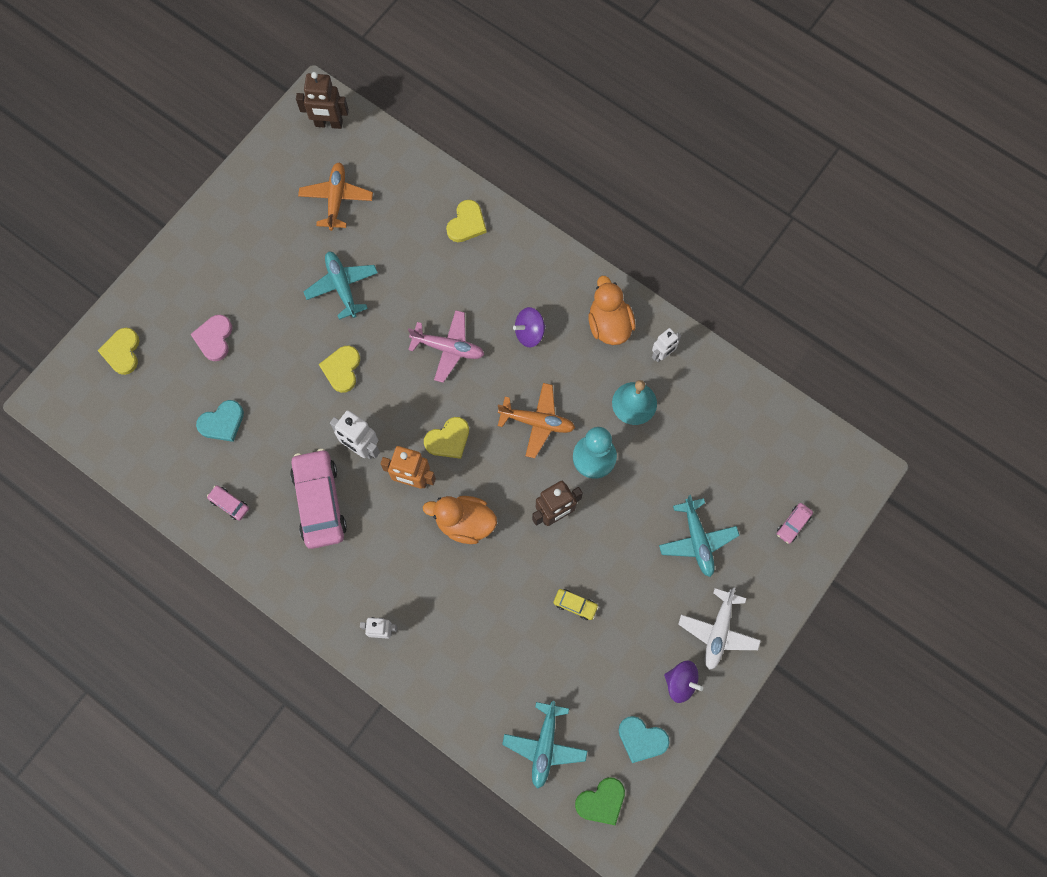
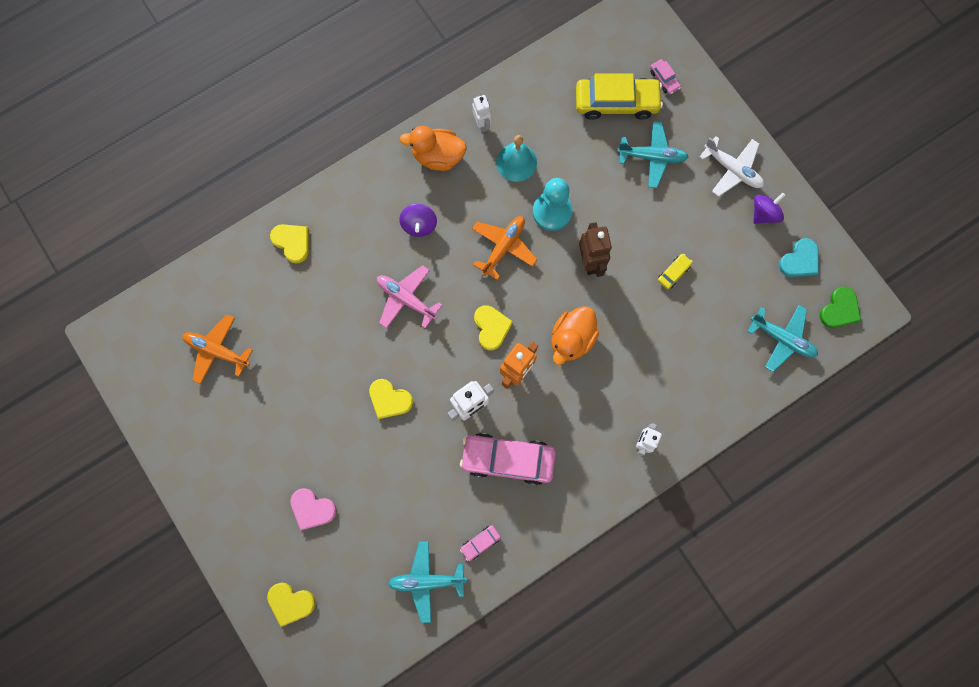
camera: 70 degrees left, 5 degrees up
turquoise heart [196,400,244,442] -> none
brown robot [296,72,349,129] -> none
turquoise plane [303,252,378,320] -> turquoise plane moved to [388,541,467,623]
pink plane [408,310,484,383] -> pink plane turned 90 degrees counterclockwise [377,265,442,328]
green heart [575,777,625,826] -> green heart turned 45 degrees clockwise [819,287,861,328]
none -> yellow car [576,73,663,120]

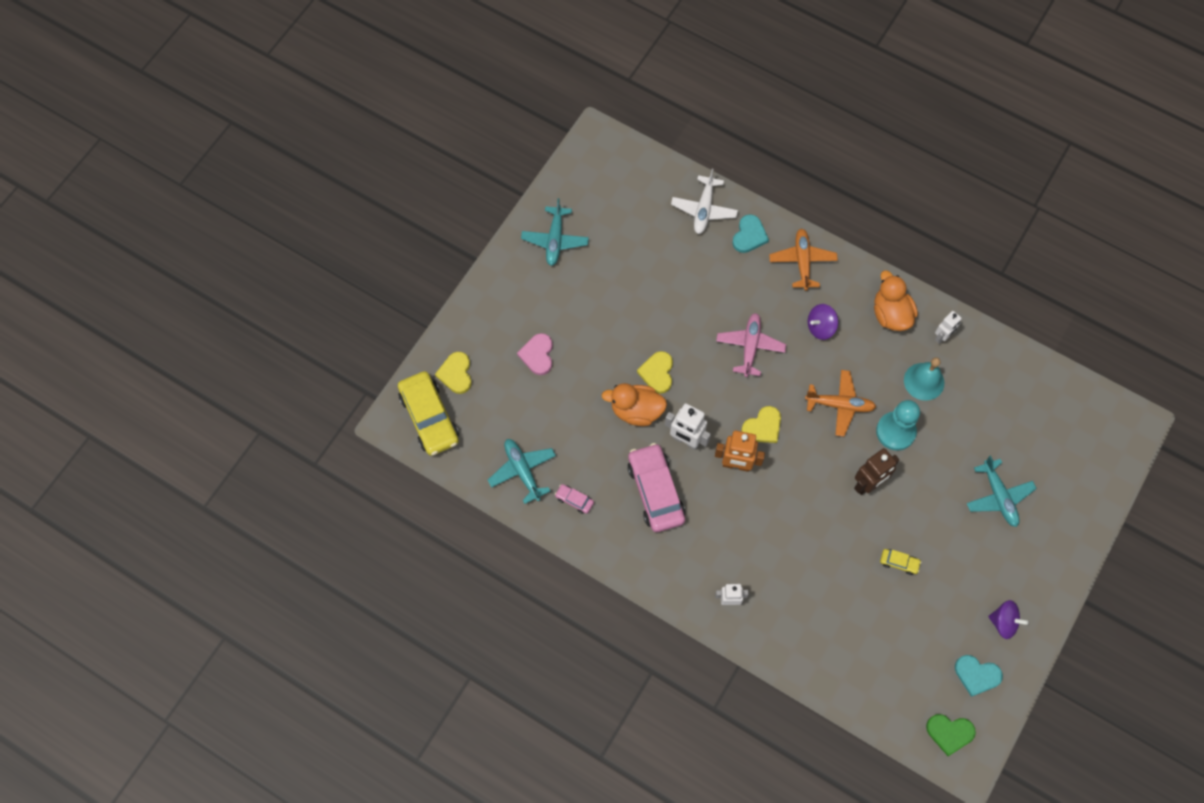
camera: 65 degrees right, 10 degrees down
orange plane [182,314,253,384] -> orange plane moved to [769,229,838,291]
yellow heart [270,224,309,264] -> turquoise heart [732,214,769,253]
orange duck [551,306,599,365] -> orange duck moved to [602,383,667,426]
yellow car [576,73,663,120] -> yellow car moved to [398,371,459,456]
pink car [650,59,681,95] -> none
white plane [699,136,764,197] -> white plane moved to [671,169,738,234]
turquoise plane [747,305,818,372] -> turquoise plane moved to [521,198,589,266]

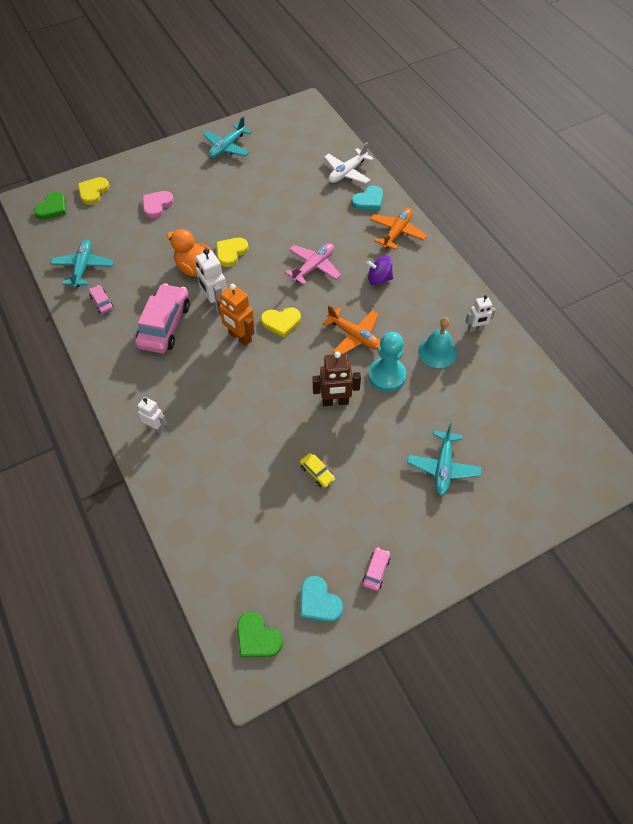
camera: 30 degrees right, 10 degrees down
yellow car [398,371,459,456] -> green heart [34,192,66,220]
orange duck [874,270,918,331] -> none
purple spinning top [988,600,1029,639] -> pink car [363,547,390,591]

